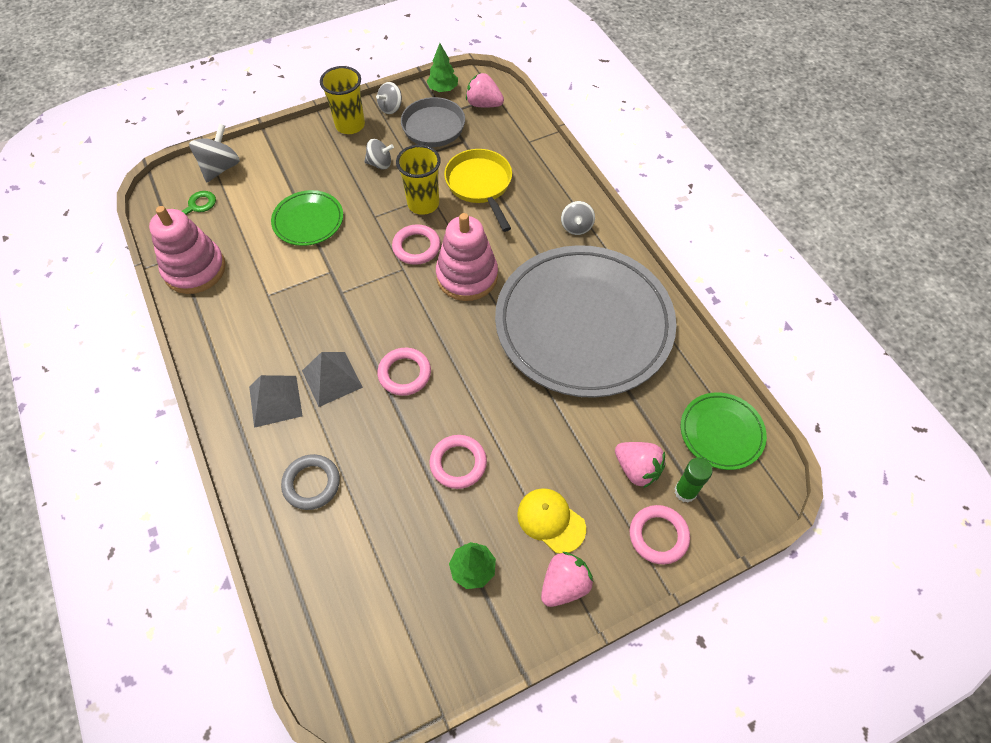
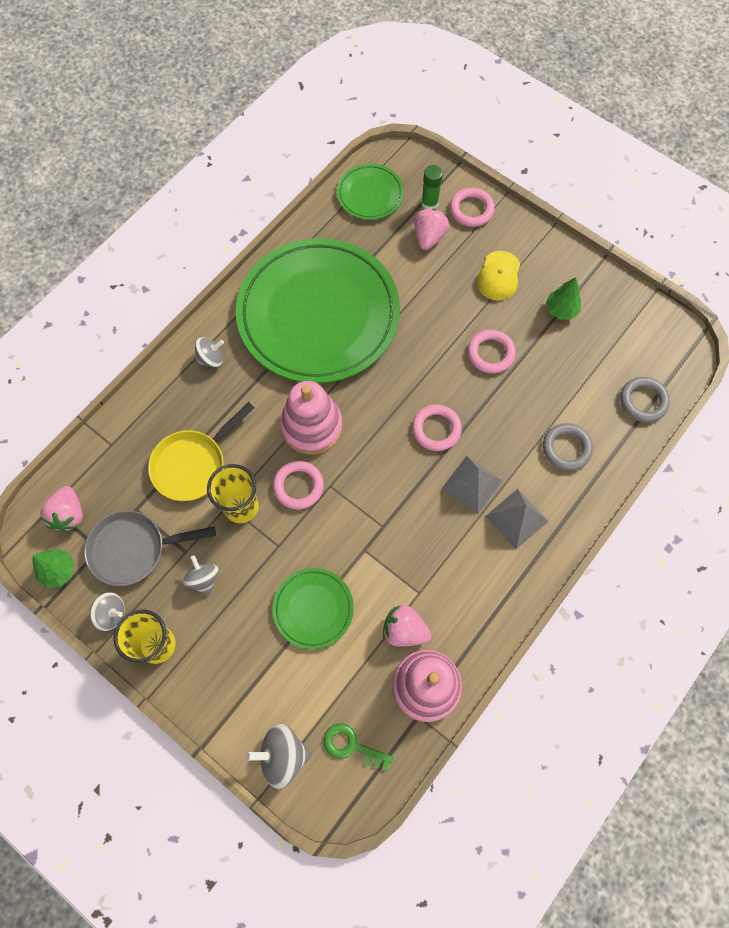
camera: 115 degrees left, 10 degrees up
grey plate [495,245,676,398] -> green plate [236,238,400,384]
pink strawberry [541,552,594,607] -> pink strawberry moved to [383,605,432,647]
none -> grey ring [620,377,670,422]

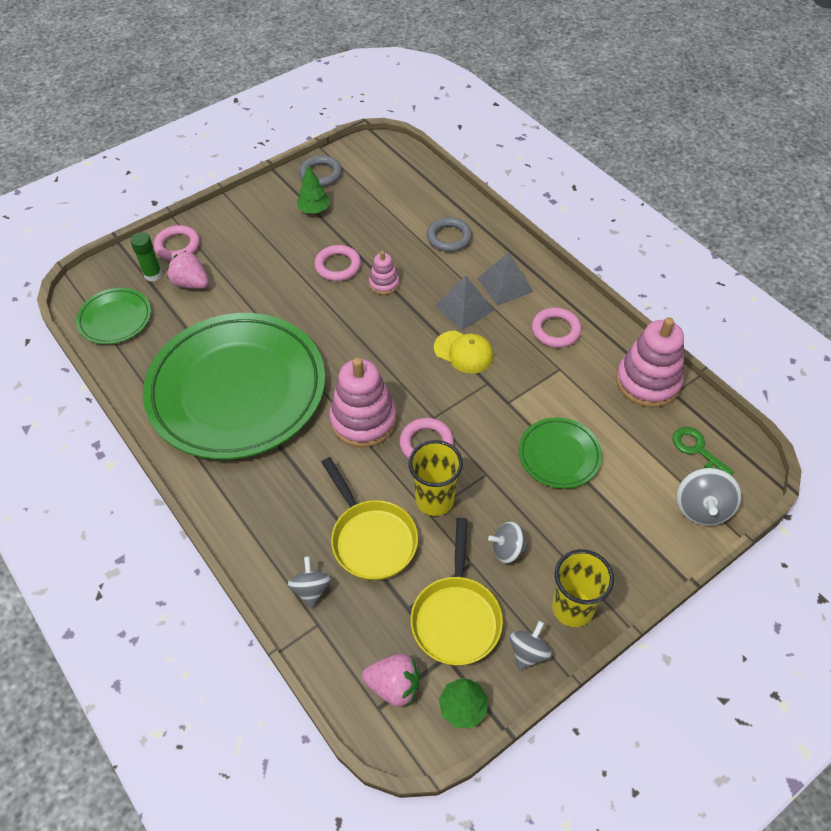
camera: 75 degrees left, 15 degrees down
grey pan [84,510,216,586] -> yellow pan [410,518,503,666]
grey spinning top [195,337,224,367] -> grey spinning top moved to [288,556,331,608]
green key [324,723,393,771] -> green key turned 105 degrees clockwise [672,427,734,476]
pink strawberry [383,605,432,647] -> none
pink ring [412,404,462,451] -> pink ring moved to [532,307,581,348]
yellow cap [477,251,520,301] -> yellow cap moved to [434,331,494,374]
grey ring [620,377,670,422] -> grey ring moved to [299,155,342,187]
none -> pink stacking toy [369,251,399,295]

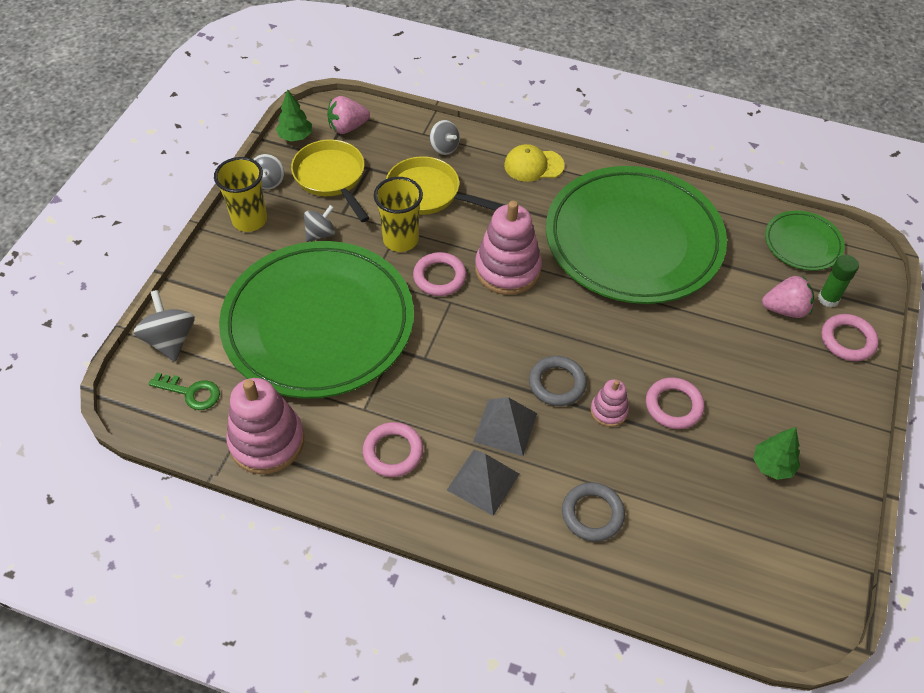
camera: 145 degrees right, 0 degrees up
grey ring [299,155,342,187] -> grey ring moved to [529,356,587,406]
yellow cap [434,331,494,374] -> yellow cap moved to [504,144,565,182]
green plate [519,417,602,488] -> green plate [219,241,414,399], size x2.29

